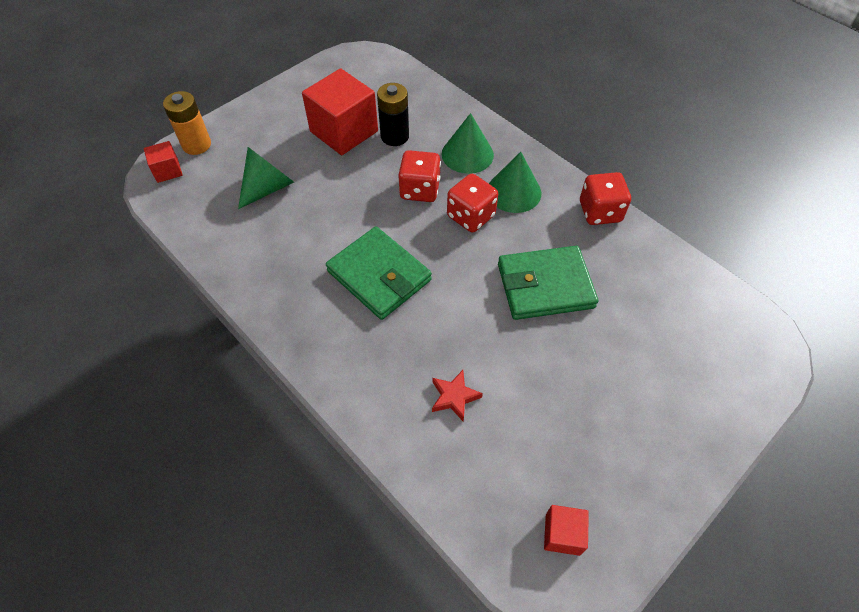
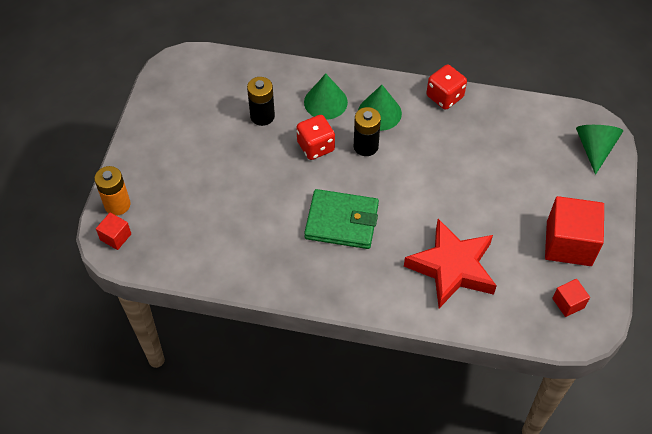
camera: 35 degrees left, 0 degrees up
green cone [238,147,294,209] -> green cone moved to [576,125,623,175]
red cube [302,68,378,155] -> red cube moved to [545,196,604,266]
red star [432,370,483,421] -> red star [404,219,497,308], size x2.44
red dice [447,174,498,233] -> black battery [354,107,381,156]
green wallet [498,246,598,320] -> none

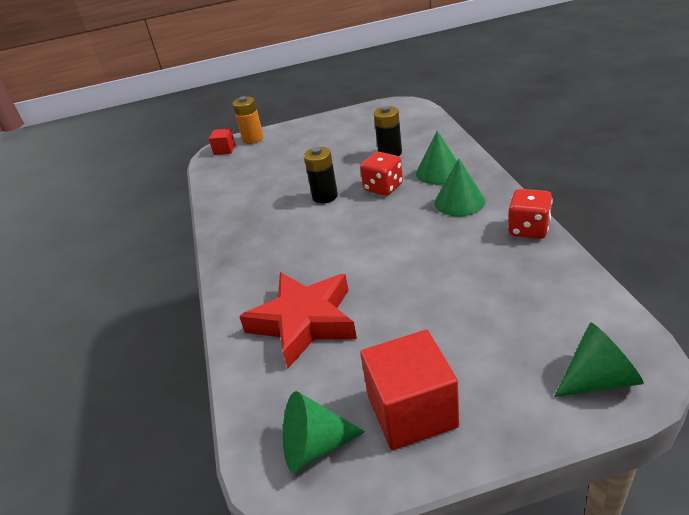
camera: 70 degrees right, 20 degrees down
green wallet [304,189,379,249] -> none
black battery [354,107,381,156] -> black battery moved to [304,147,338,204]
red cube [552,279,590,317] -> green cone [283,391,365,473]

